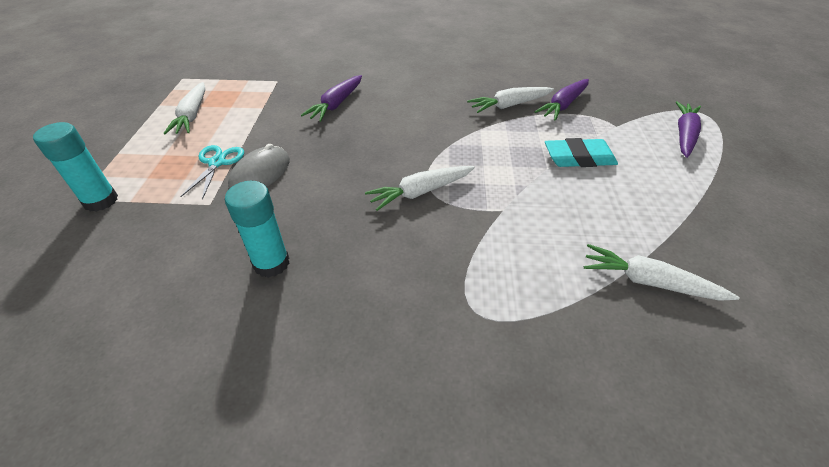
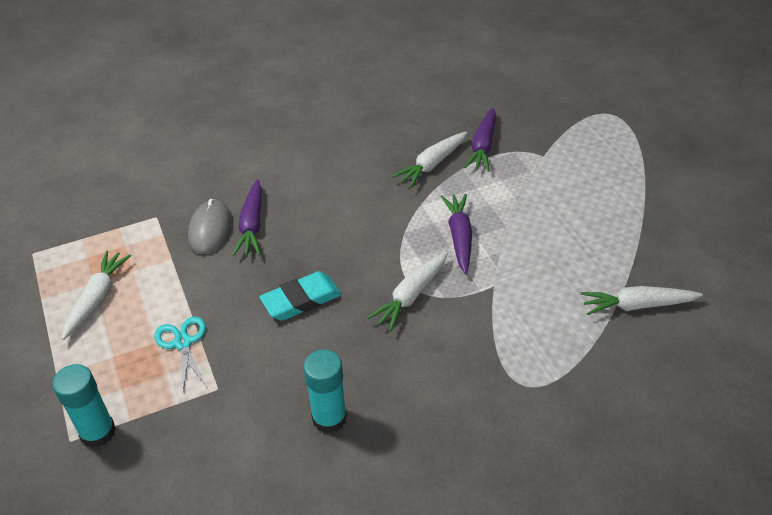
camera: 25 degrees left, 0 degrees up
white carrot [164,82,205,134] -> white carrot turned 135 degrees counterclockwise [62,250,131,340]
grey mouse [228,144,290,189] -> grey mouse moved to [188,199,232,254]
turquoise eraser [545,138,618,167] -> turquoise eraser moved to [259,271,342,321]
purple carrot [676,101,701,158] -> purple carrot moved to [441,194,472,274]

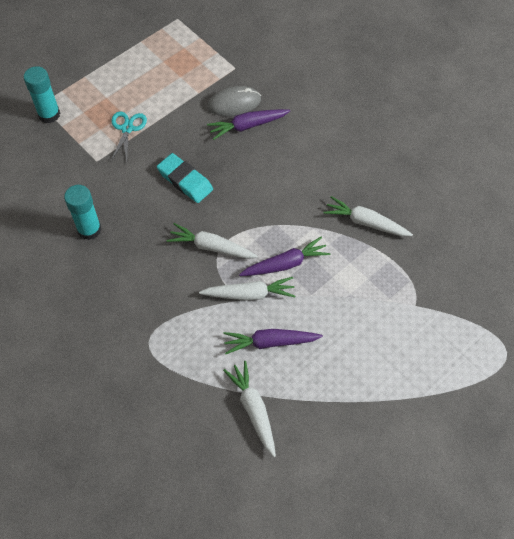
camera: 70 degrees right, 15 degrees up
white carrot [62,250,131,340] -> white carrot moved to [199,277,295,301]
turquoise scissors [154,316,207,391] -> turquoise scissors turned 45 degrees counterclockwise [111,112,147,161]
purple carrot [464,108,496,172] -> purple carrot moved to [223,329,323,354]

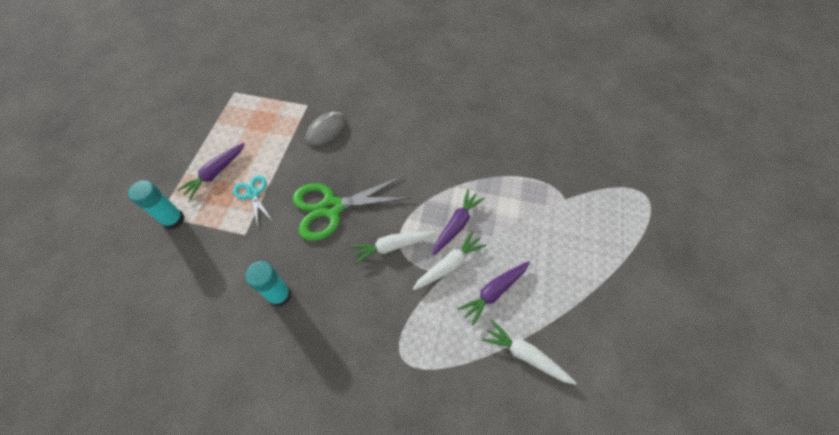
camera: 35 degrees left, 0 degrees up
turquoise eraser [157,153,213,203] -> green scissors [292,175,412,241]
purple carrot [207,109,290,140] -> purple carrot moved to [177,143,244,200]
white carrot [323,196,413,236] -> none

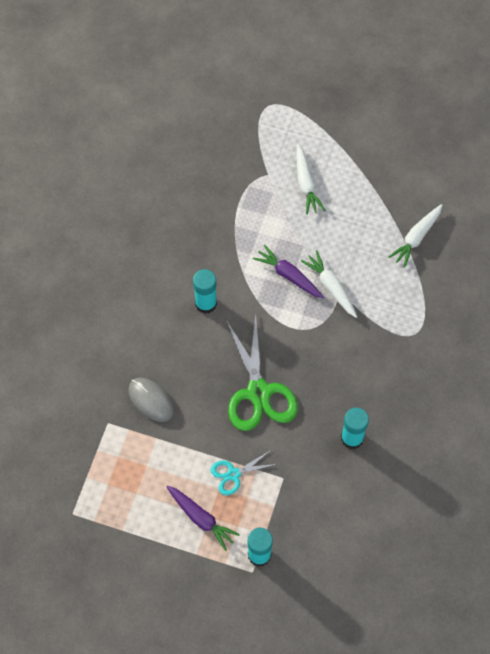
camera: 85 degrees left, 5 degrees up
white carrot [350,231,435,264] -> white carrot moved to [297,144,325,214]
purple carrot [457,261,530,326] -> none
none -> turquoise glue stick [193,269,217,313]

